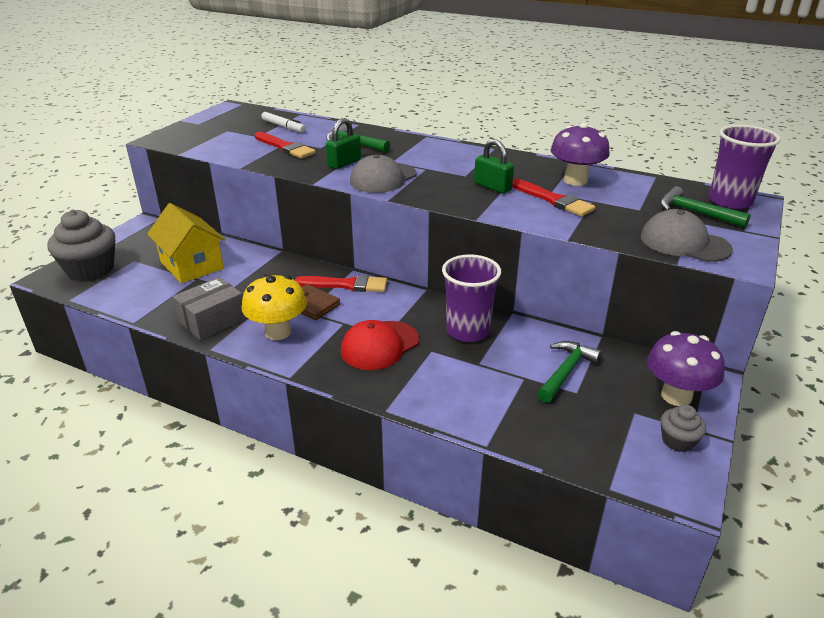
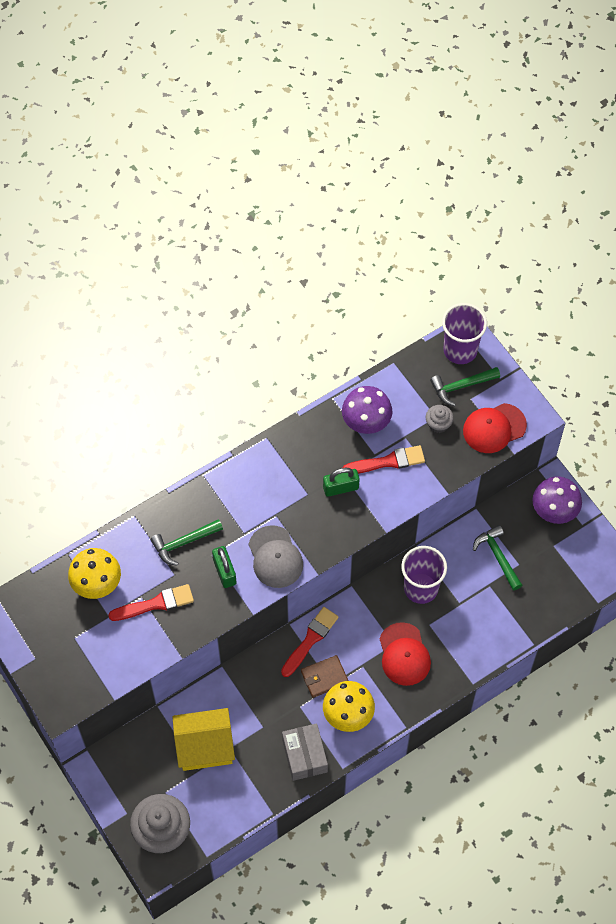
camera: 60 degrees left, 30 degrees up
white marker [261,112,305,132] -> yellow mushroom [68,548,121,599]
grey cap [641,209,733,262] -> red cap [463,403,527,453]
grey cupcake [660,405,706,452] -> grey cupcake moved to [426,405,454,433]

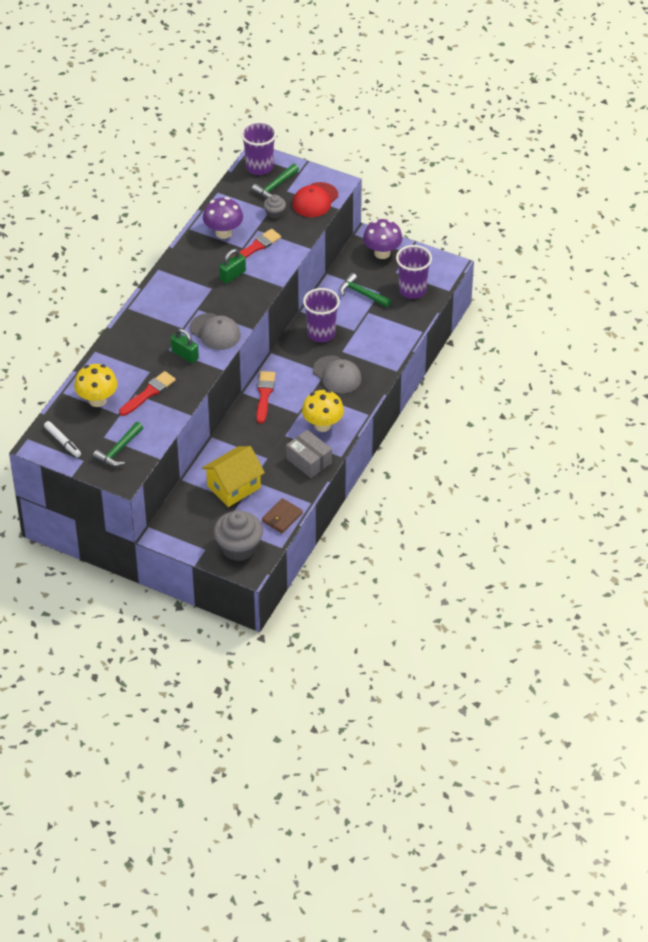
camera: 30 degrees left, 15 degrees down
green hammer [150,519,223,566] -> green hammer moved to [93,422,143,466]
brown wallet [301,655,348,698] -> brown wallet moved to [262,498,303,533]
red cap [379,622,431,686] -> grey cap [313,356,362,393]
none -> white marker [44,421,81,457]
none -> purple cup [396,245,432,299]

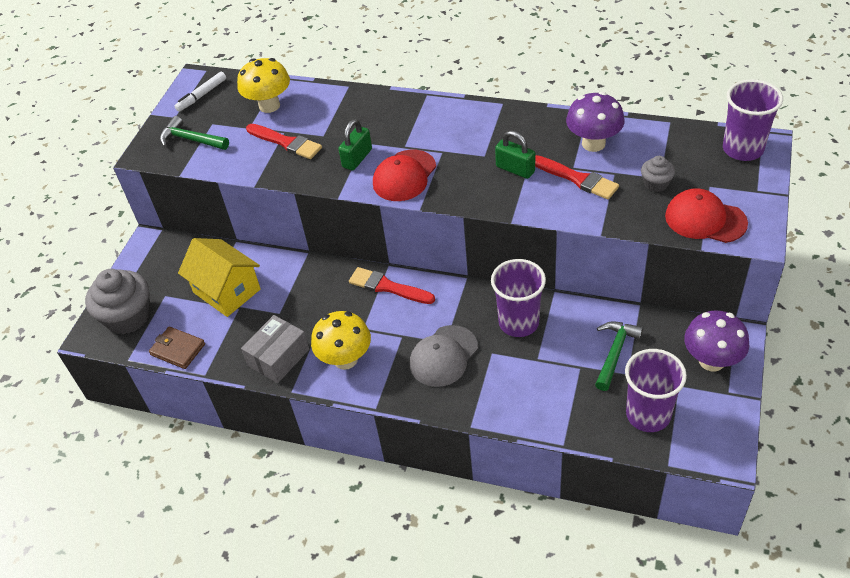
camera: 85 degrees right, 0 degrees up
grey cap [190,313,241,350] -> red cap [373,150,436,201]
green hammer [251,163,299,198] -> none
red brush [256,371,276,424] -> red brush turned 150 degrees counterclockwise [349,267,435,304]

